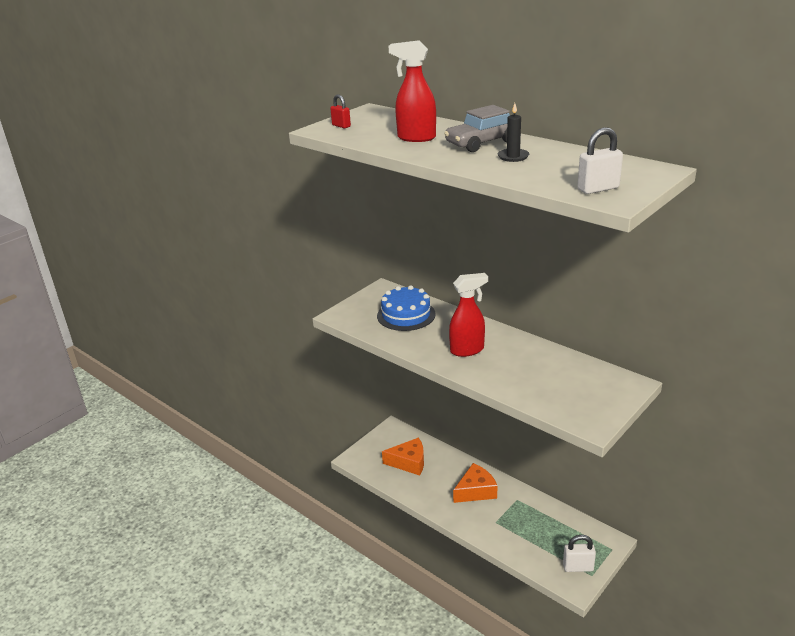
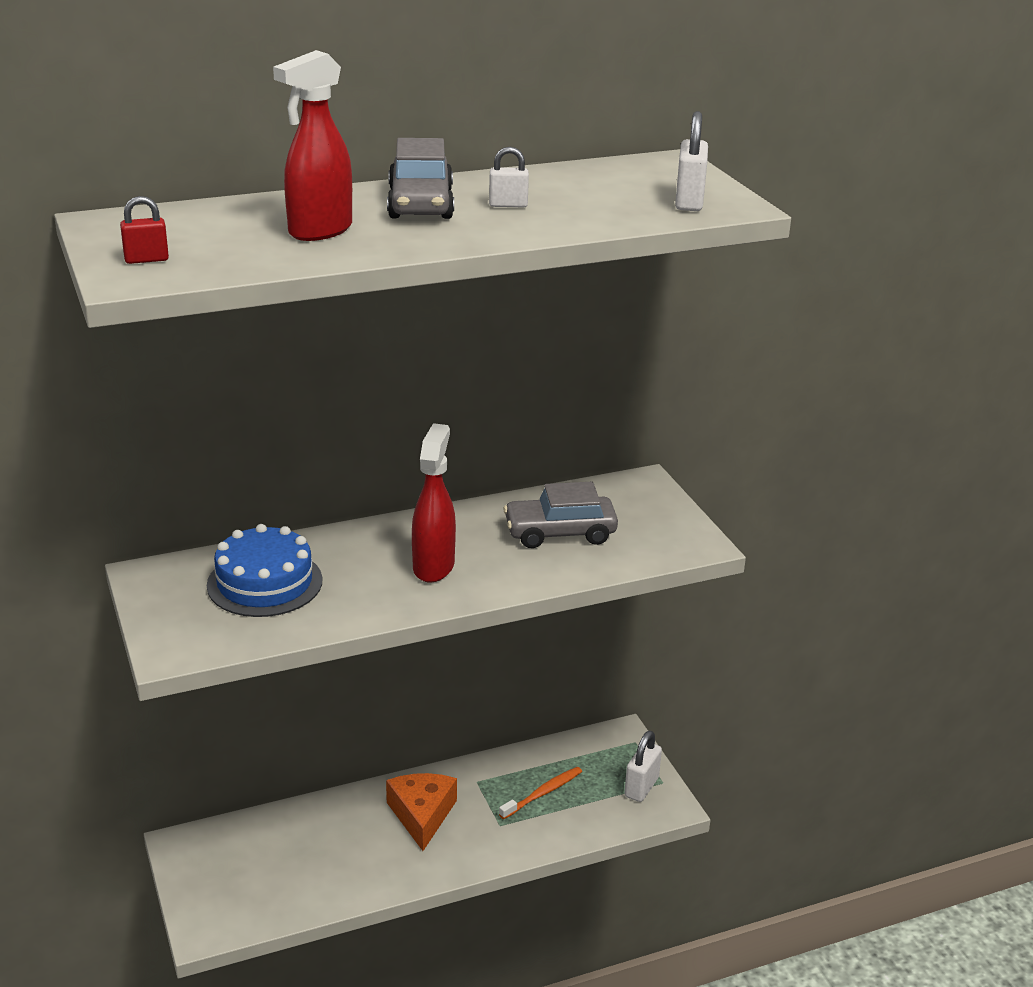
camera: 65 degrees left, 0 degrees up
orange cheese [382,438,424,475] -> none
black candle [498,103,529,162] -> white padlock [489,147,529,207]
none -> orange toothbrush [499,767,582,819]
none -> grey car [503,482,618,548]

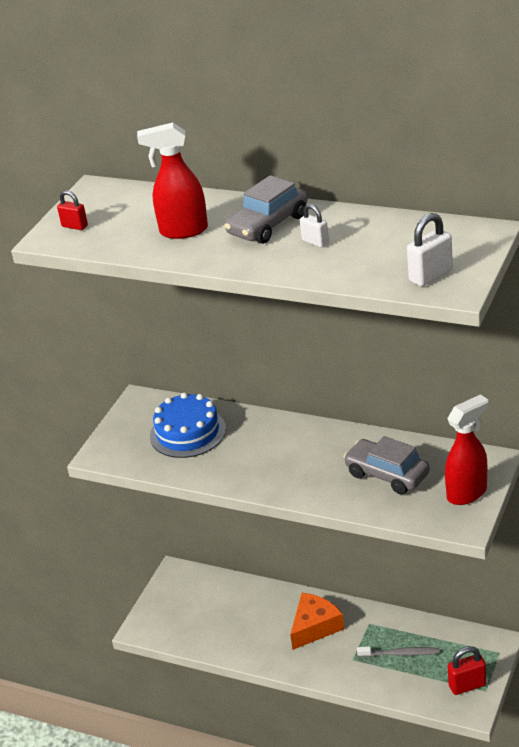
camera: 50 degrees right, 5 degrees up
red spray bottle [412,423,456,583] -> red spray bottle moved to [445,394,488,505]
orange toothbrush [499,767,582,819] -> grey toothbrush [357,647,439,657]
white padlock [624,731,662,802] -> red padlock [448,646,486,695]

